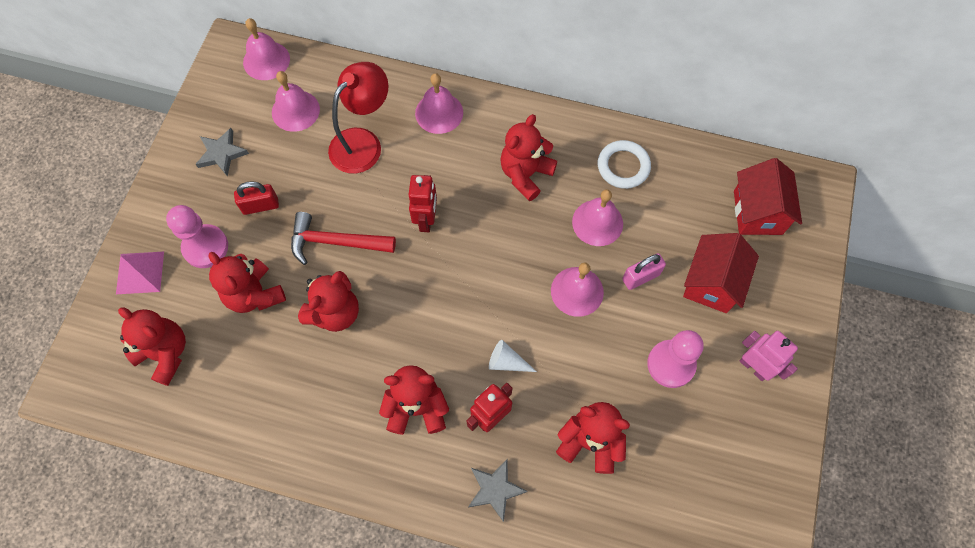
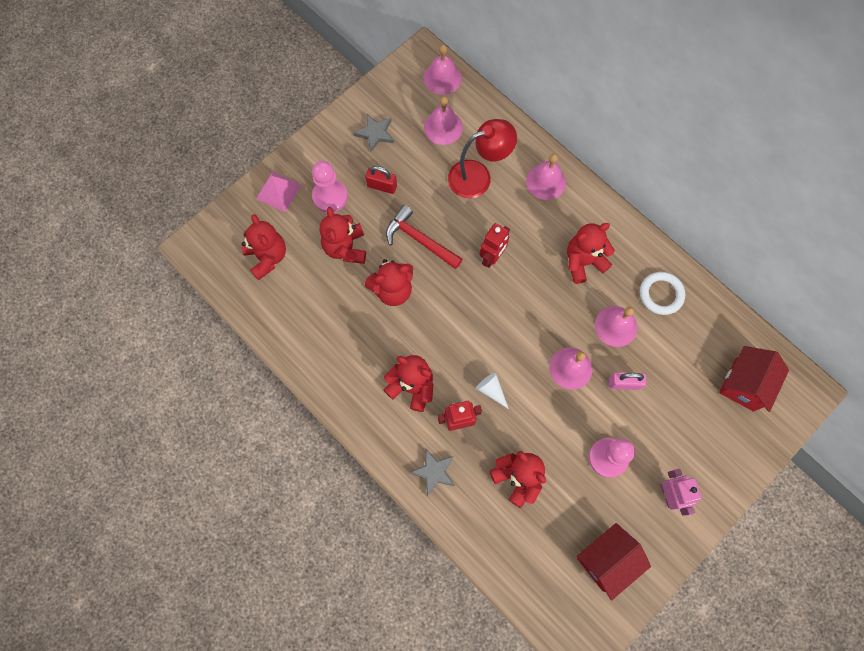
camera: 30 degrees right, 5 degrees up
red house [683,233,759,313] -> red house moved to [577,523,651,601]

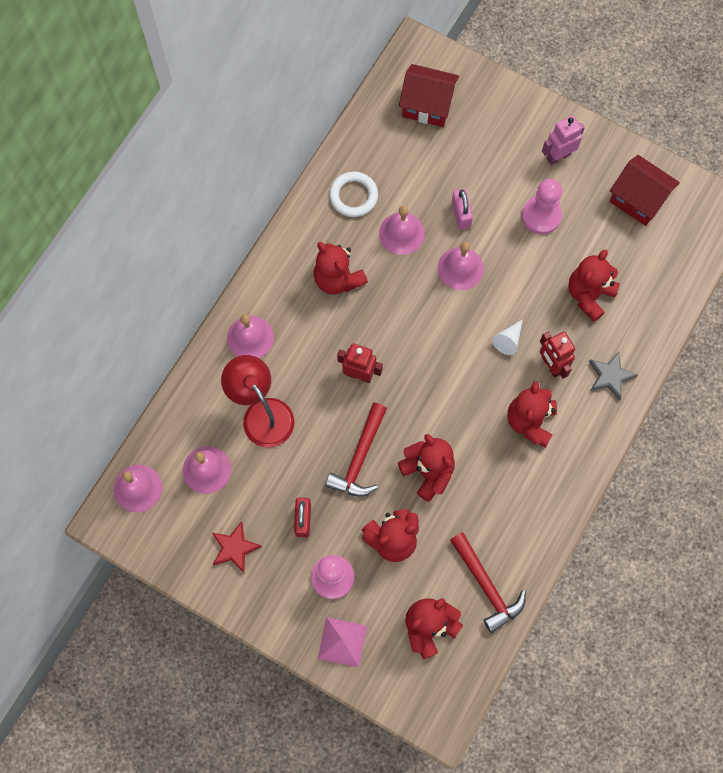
camera: 105 degrees left, 0 degrees up
grey star [353,113,394,152] -> red star [212,521,262,573]
none -> red hammer [450,532,526,633]

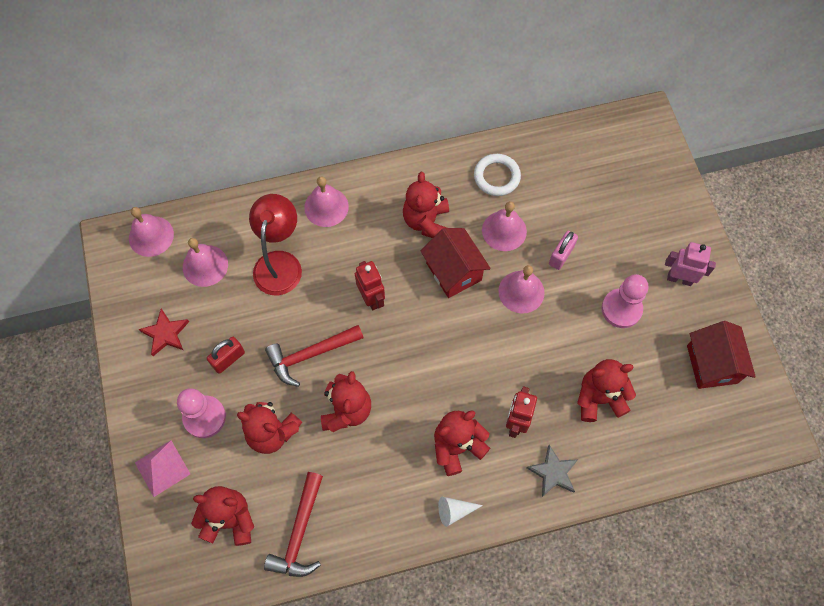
camera: 45 degrees right, 5 degrees down
red house [399,64,459,127] -> red house moved to [421,228,491,298]
white cone [492,319,523,355] -> white cone moved to [438,497,483,527]

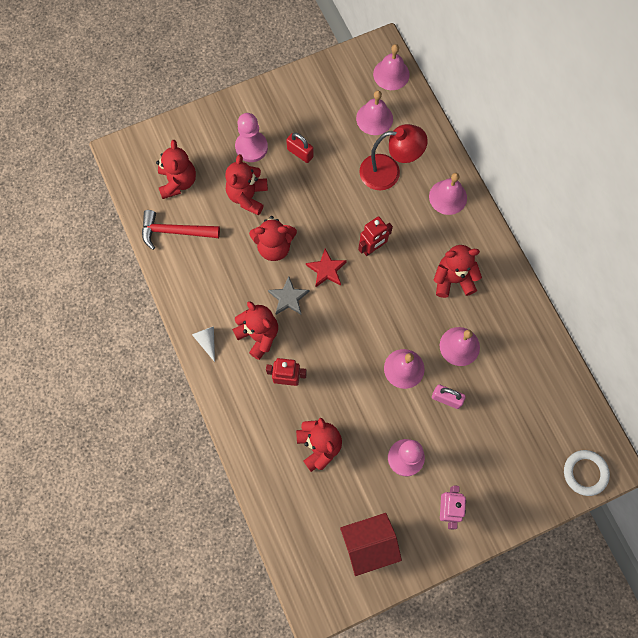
camera: 80 degrees right, 5 degrees up
pink pyramid [135,441,190,497] -> none
red star [139,309,189,356] -> red star moved to [306,249,347,287]
red hammer [265,325,364,387] -> none
red house [421,228,491,298] -> none
white ring [474,154,521,196] -> white ring moved to [564,450,610,496]
grey star [527,445,578,497] -> grey star moved to [268,276,309,315]

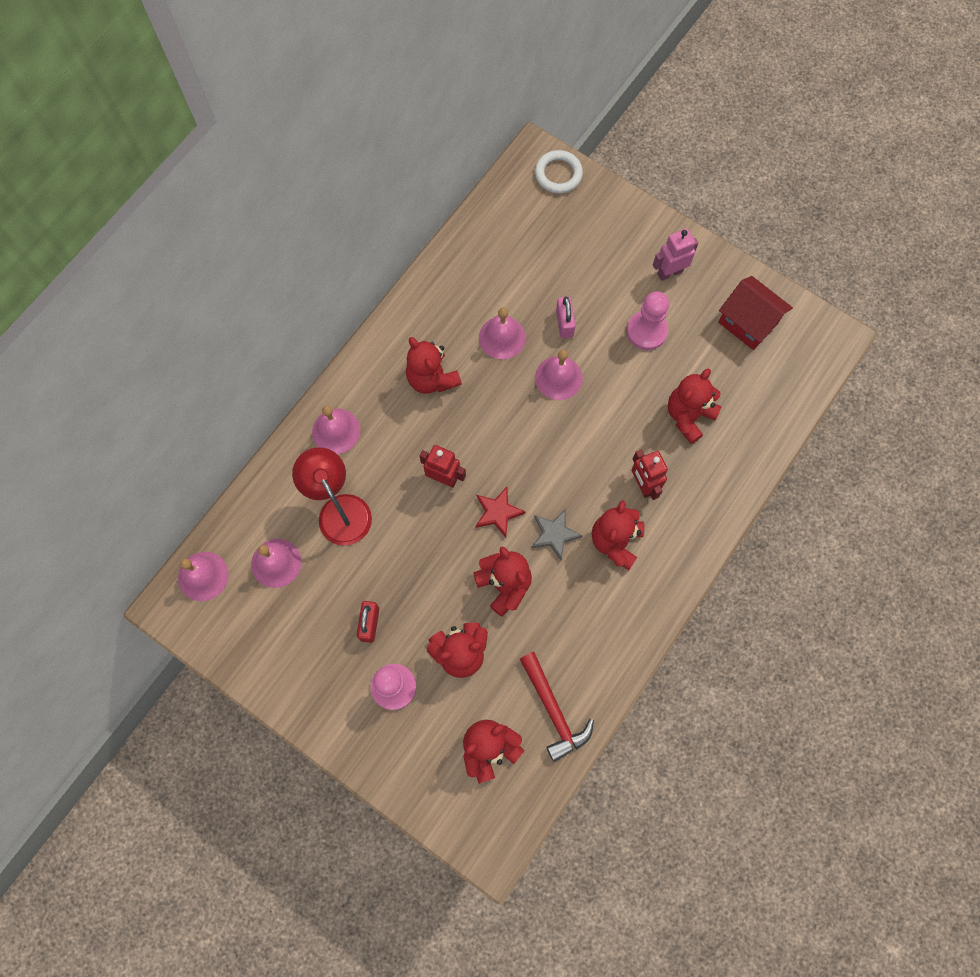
camera: 120 degrees left, 0 degrees up
white cone [192,326,215,362] -> none

